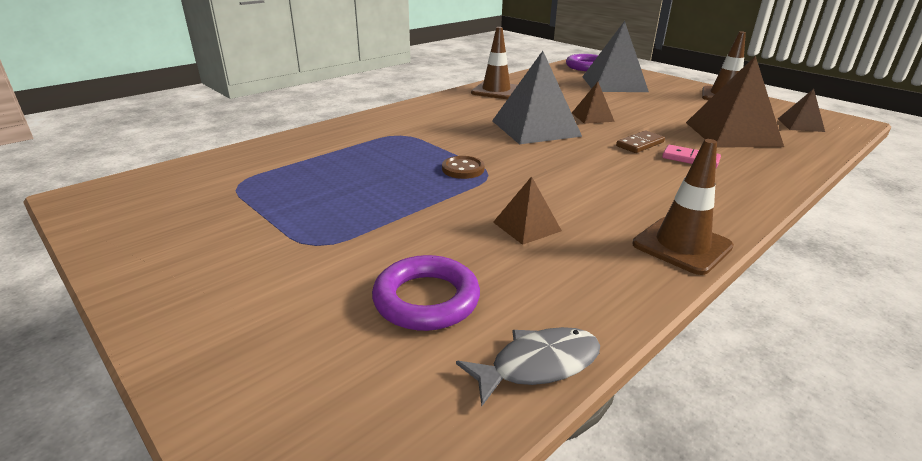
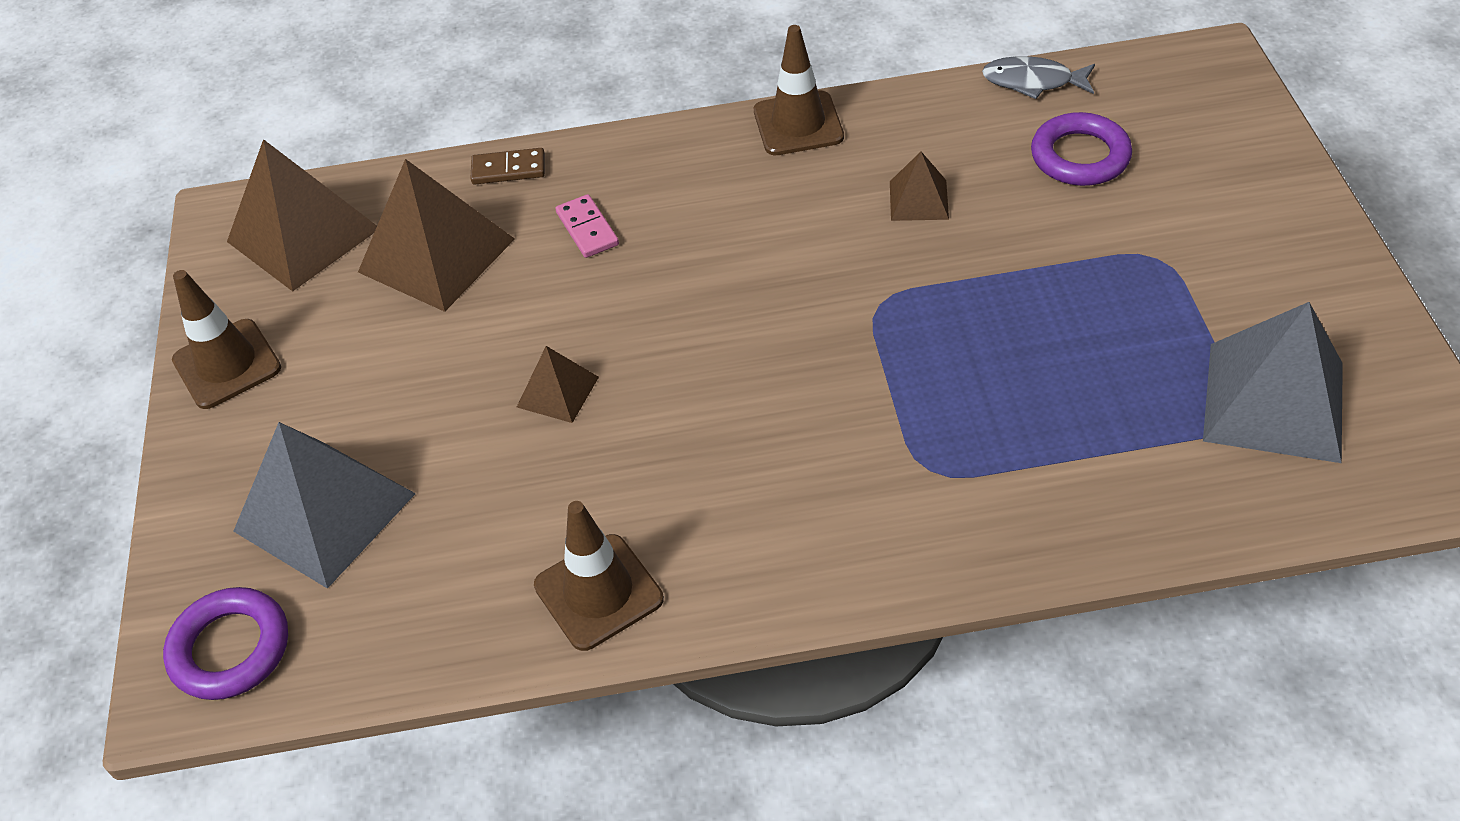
camera: 140 degrees left, 20 degrees up
brown button [442,156,485,179] -> none
grey pyramid [492,51,582,144] -> grey pyramid moved to [1203,302,1343,463]
brown domino [616,131,665,153] -> brown domino moved to [470,148,545,185]
brown pyramid [778,89,825,132] -> brown pyramid [227,139,377,291], size x1.98

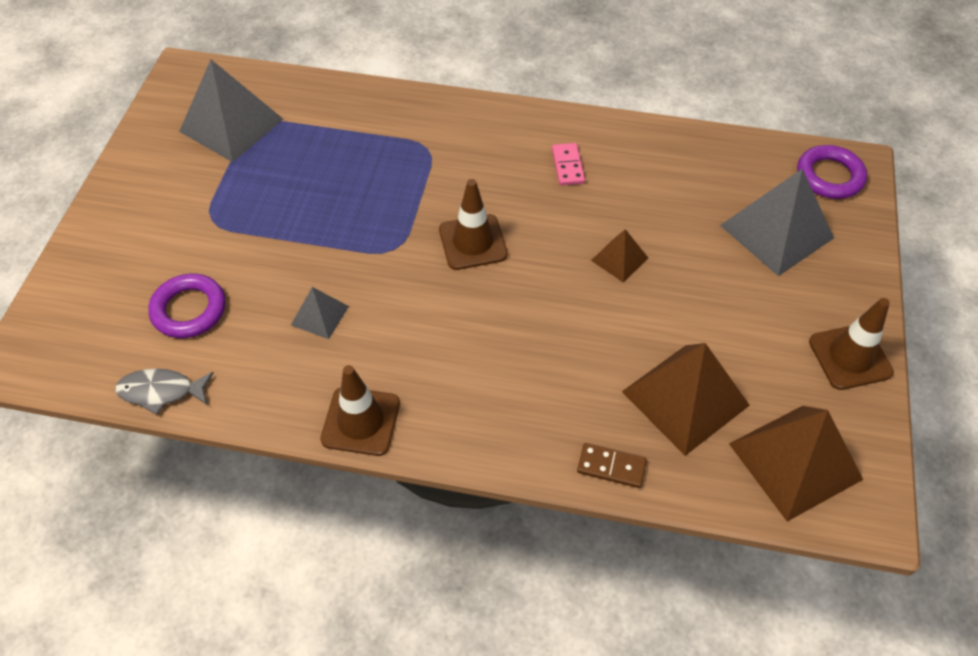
camera: 165 degrees left, 5 degrees up
brown traffic cone [534,501,664,651] -> brown traffic cone moved to [439,179,508,270]
pink domino [555,194,619,258] -> pink domino moved to [552,143,585,185]
brown pyramid [890,152,949,221] -> grey pyramid [291,287,349,339]
grey fish [982,56,1095,99] -> grey fish turned 150 degrees clockwise [115,369,214,415]

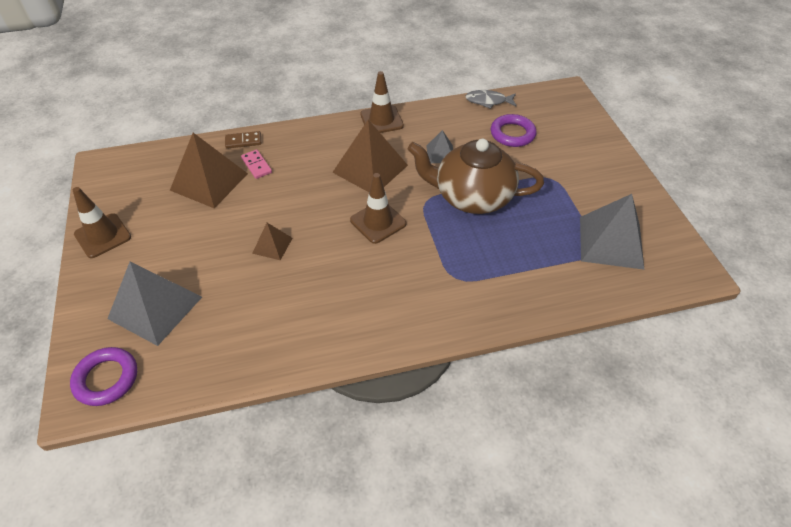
camera: 155 degrees right, 5 degrees down
grey fish [115,369,214,415] -> grey fish turned 150 degrees counterclockwise [465,90,517,109]
pink domino [552,143,585,185] -> pink domino moved to [241,150,272,179]
brown pyramid [729,406,863,522] -> brown pyramid moved to [332,119,408,192]
none -> brown teapot [407,139,544,214]

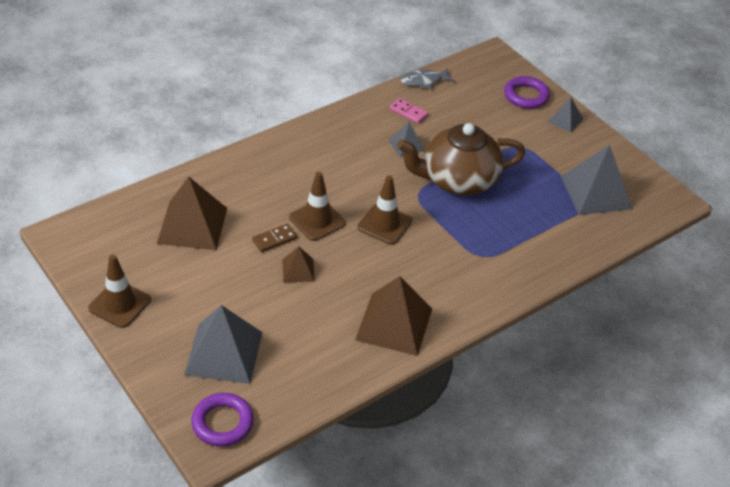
camera: 25 degrees left, 5 degrees down
brown domino [225,131,261,149] -> brown domino moved to [252,224,297,252]
pink domino [241,150,272,179] -> pink domino moved to [389,98,428,124]
brown pyramid [332,119,408,192] -> brown pyramid moved to [355,276,432,356]
brown traffic cone [360,71,404,133] -> brown traffic cone moved to [289,172,346,241]
purple ring [491,114,536,147] -> purple ring moved to [504,76,550,109]
none -> grey pyramid [548,97,583,132]

